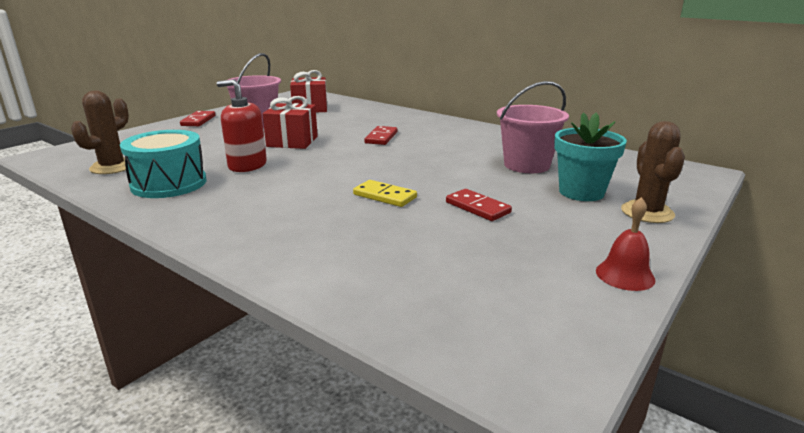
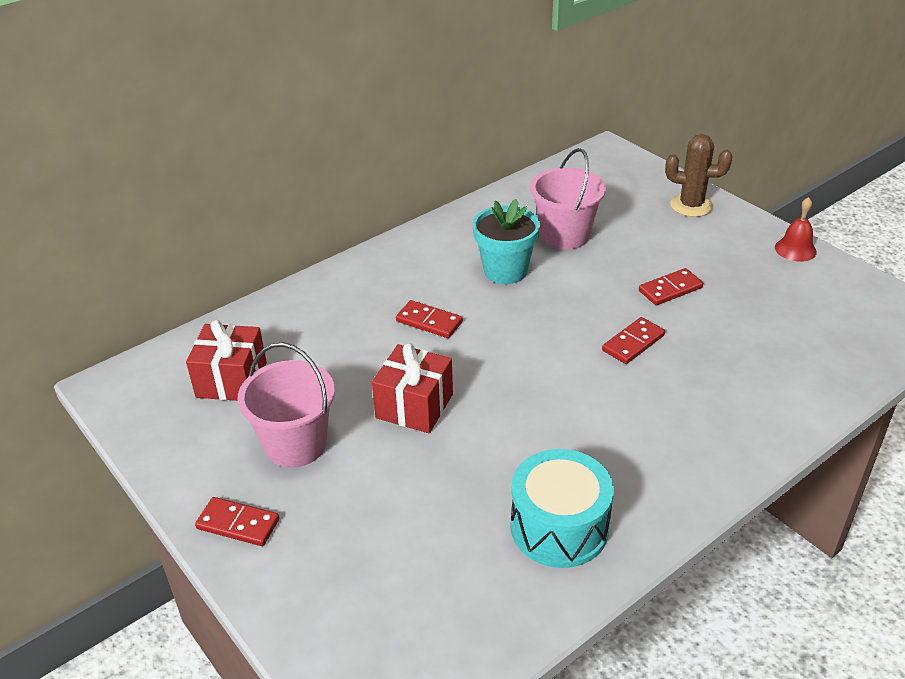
camera: 75 degrees left, 15 degrees up
brown cactus [71,91,129,174] -> none
red soap dispenser [217,79,267,172] -> none
yellow domino [353,180,417,207] -> red domino [602,317,665,364]
turquoise flower pot [554,112,627,201] -> turquoise flower pot moved to [473,199,540,284]

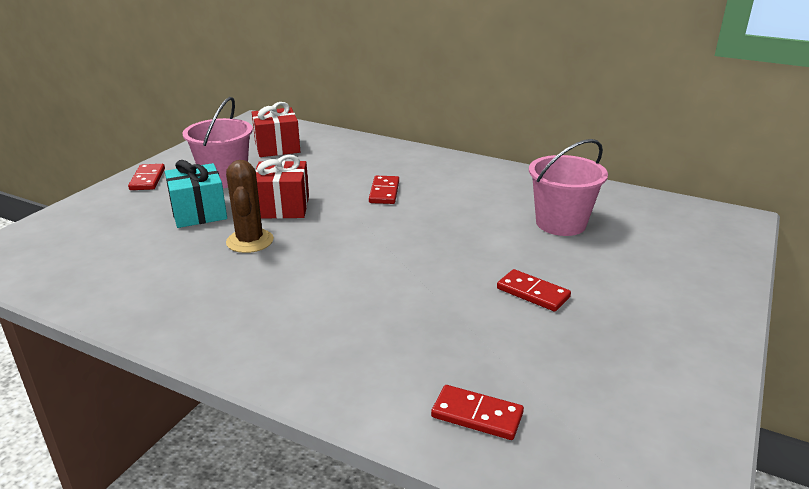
camera: 65 degrees right, 10 degrees down
turquoise flower pot [473,199,540,284] -> none
turquoise drum [511,449,614,568] -> none
red domino [602,317,665,364] -> red domino moved to [431,385,524,440]
brown cactus [665,134,732,217] -> brown cactus moved to [226,160,274,253]
red bell [775,197,817,262] -> none
none -> turquoise gift [165,160,227,228]

